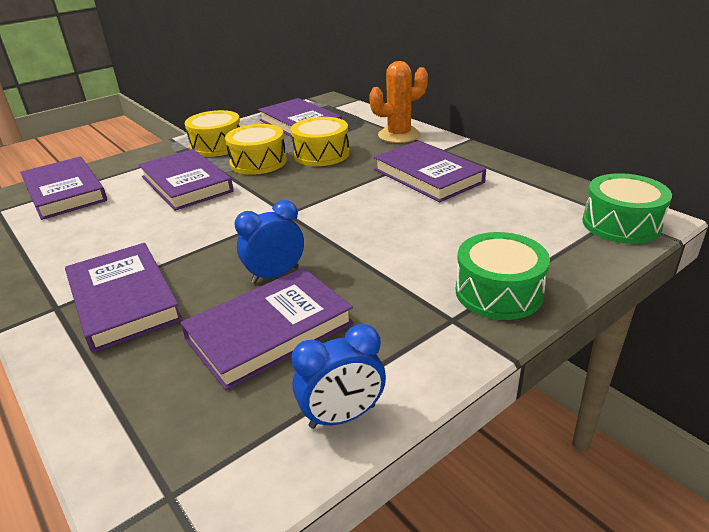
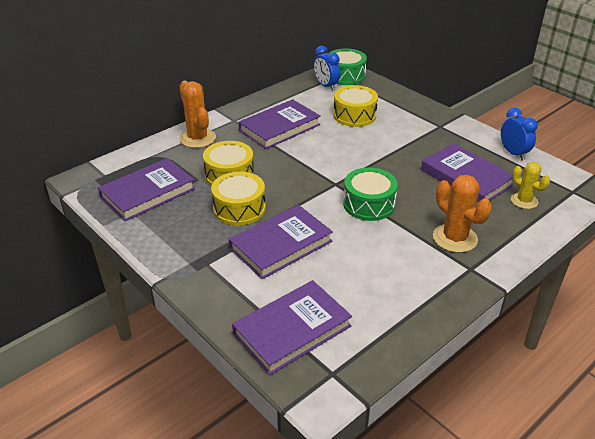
camera: 95 degrees left, 5 degrees up
purple book [65,243,183,353] -> orange cactus [433,175,492,253]
yellow drum [185,110,240,157] -> yellow drum moved to [333,85,378,127]
blue clock [234,200,304,283] -> blue clock moved to [314,46,340,91]
green drum [456,232,550,320] -> green drum moved to [343,168,398,221]
none -> yellow cactus [511,162,550,209]

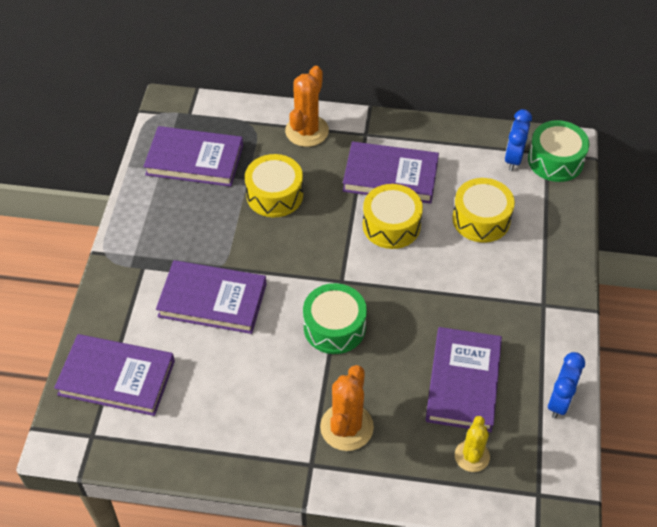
camera: 50 degrees right, 15 degrees up
yellow drum [211,171,266,225] -> yellow drum moved to [363,184,423,249]

